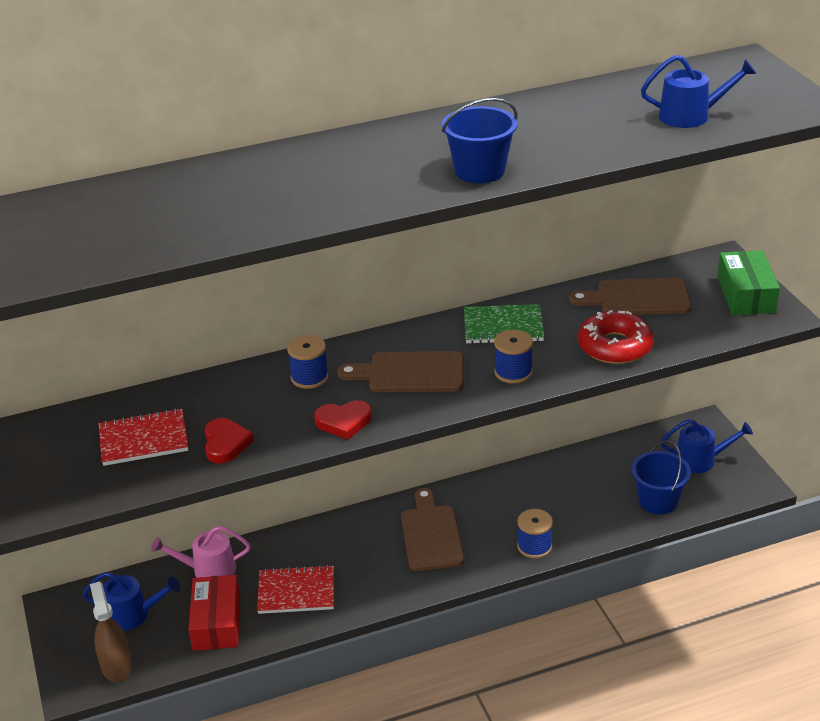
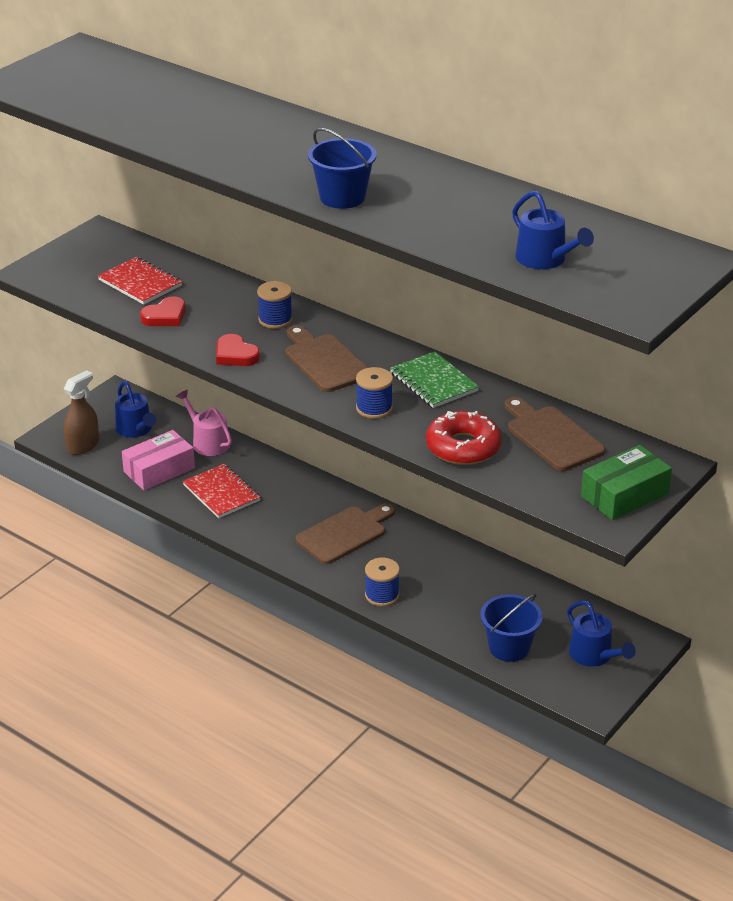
camera: 55 degrees right, 0 degrees up
red box [189,575,240,651] -> pink box [122,430,195,490]

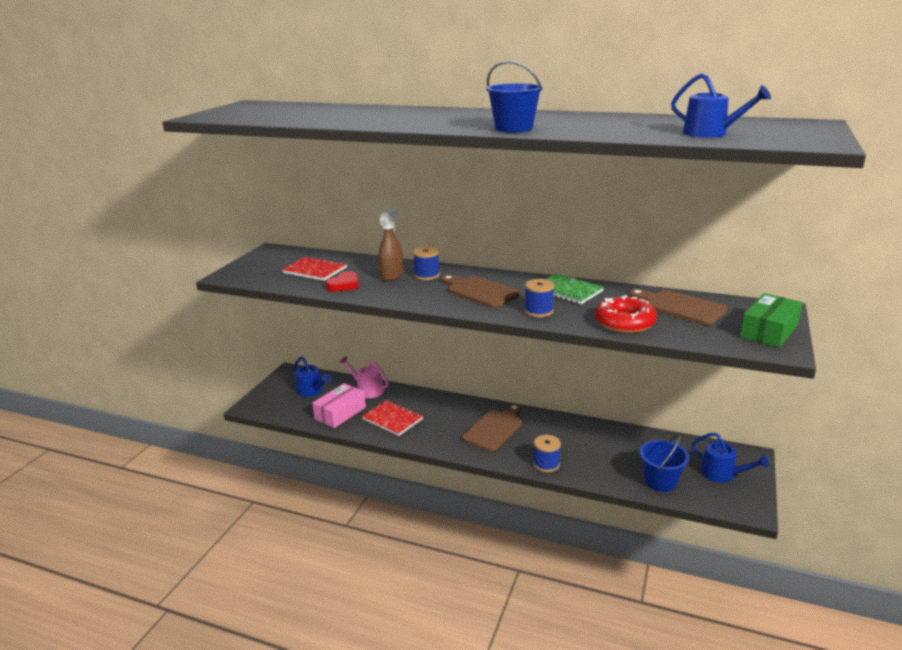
camera: 15 degrees left, 10 degrees down
brown spray bottle [64,370,99,455] -> brown spray bottle moved to [378,209,403,281]
red heart [216,334,260,366] -> none

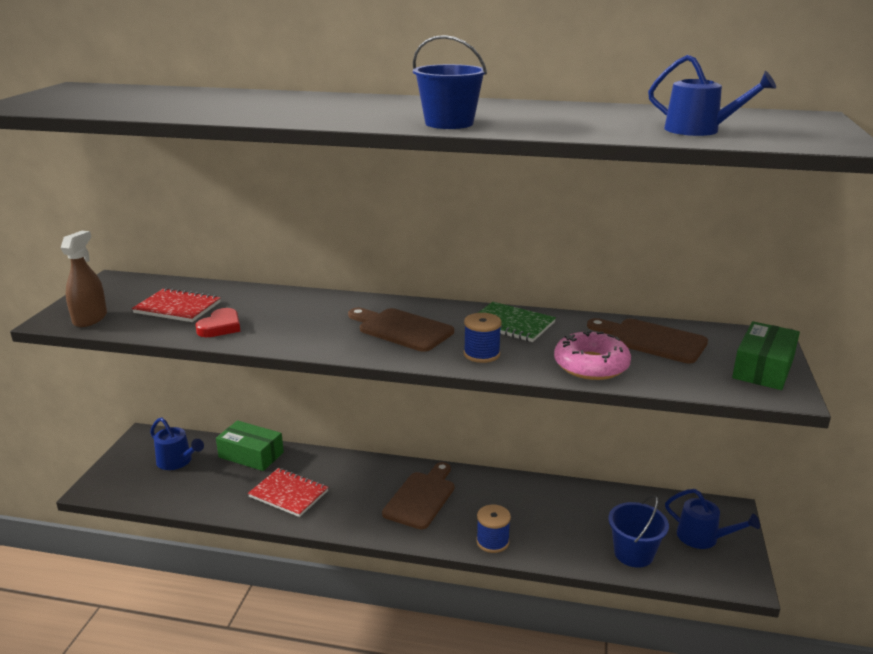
camera: 10 degrees left, 0 degrees up
pink box [312,383,366,428] -> none
pink watering can [339,356,389,398] -> green box [216,420,284,471]
brown spray bottle [378,209,403,281] -> brown spray bottle moved to [61,231,107,327]
blue spool [413,247,440,280] -> none
red donut [595,295,657,333] -> pink donut [554,330,631,380]

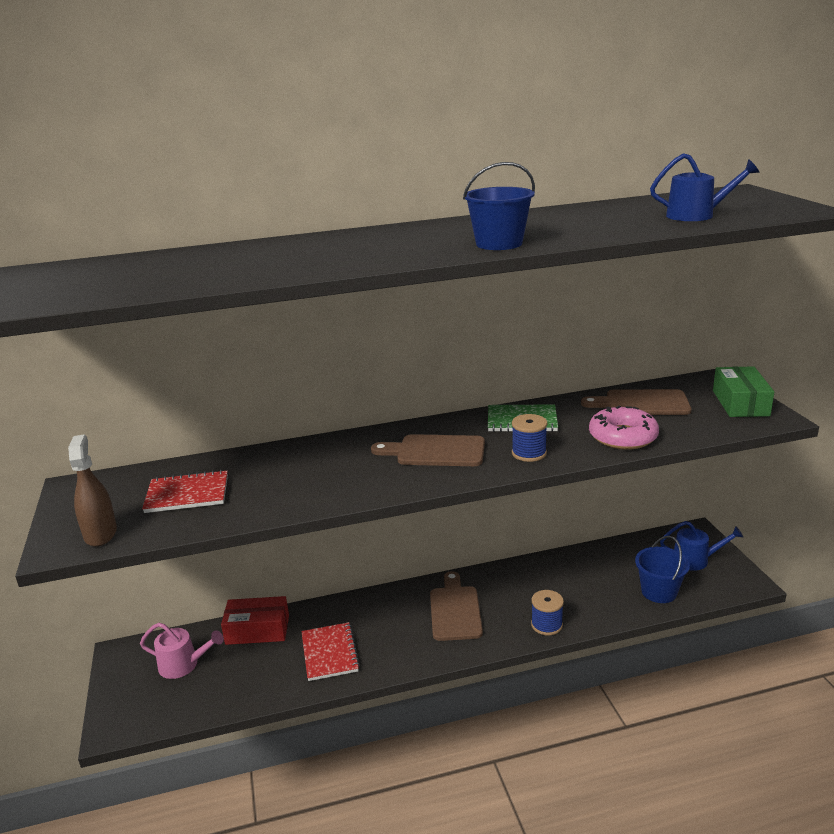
camera: 25 degrees left, 0 degrees up
blue watering can [150,417,204,470] -> pink watering can [140,623,224,679]
red heart [195,308,241,337] -> none
green box [216,420,284,471] -> red box [221,596,289,645]
red notebook [248,468,329,517] -> red notebook turned 75 degrees clockwise [301,622,360,681]

